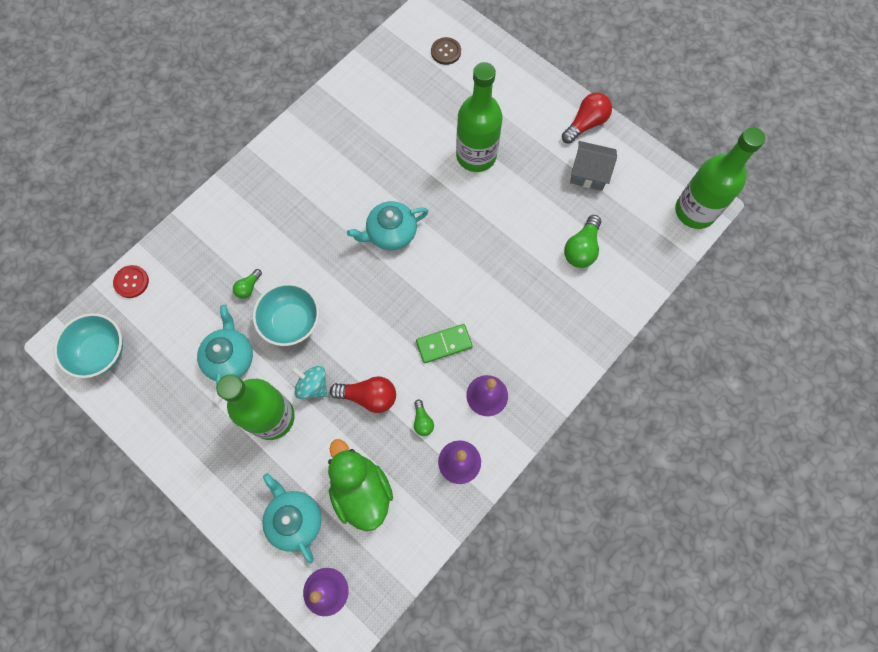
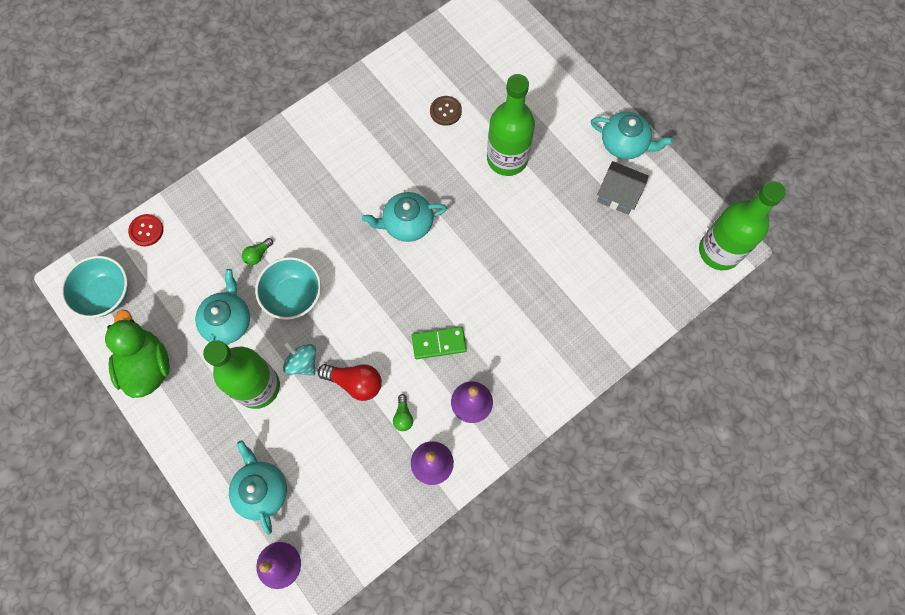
camera: 10 degrees right, 0 degrees up
green duck [328,439,393,531] -> green duck moved to [105,309,170,398]
brown button [431,37,461,65] -> brown button moved to [430,96,462,126]
red light bulb [562,93,612,144] -> turquoise teapot [591,112,673,159]
green light bulb [564,215,601,268] -> none

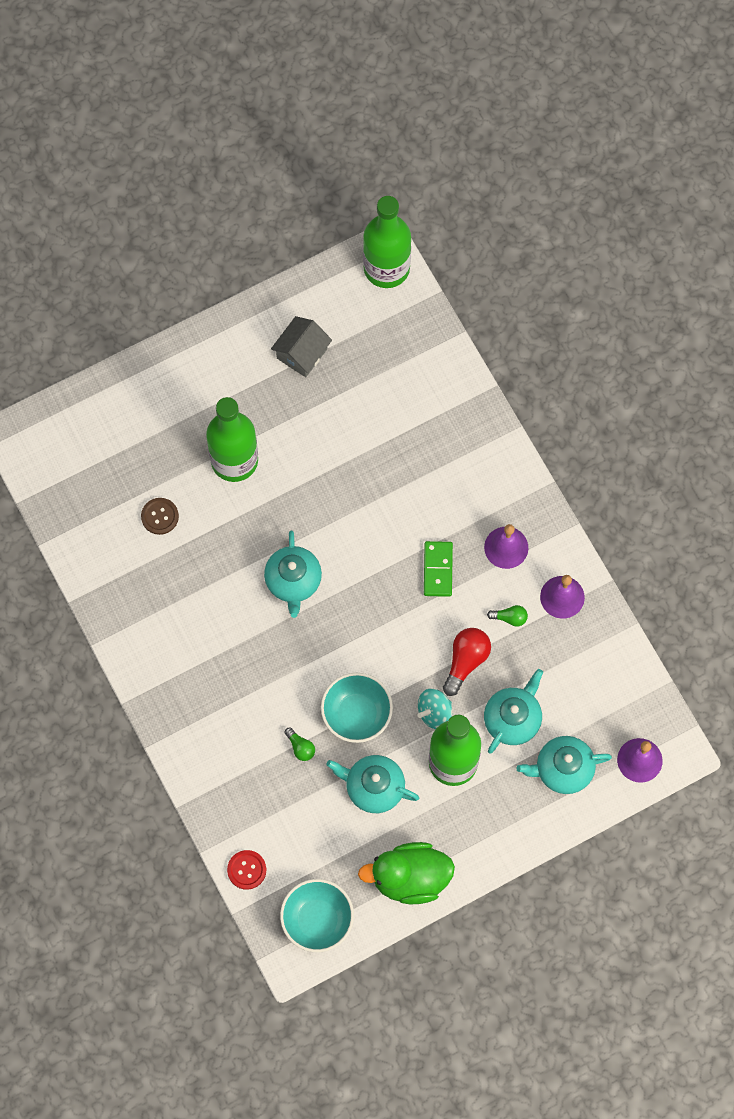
camera: 80 degrees left, 0 degrees up
turquoise teapot [591,112,673,159] -> turquoise teapot moved to [484,669,543,754]

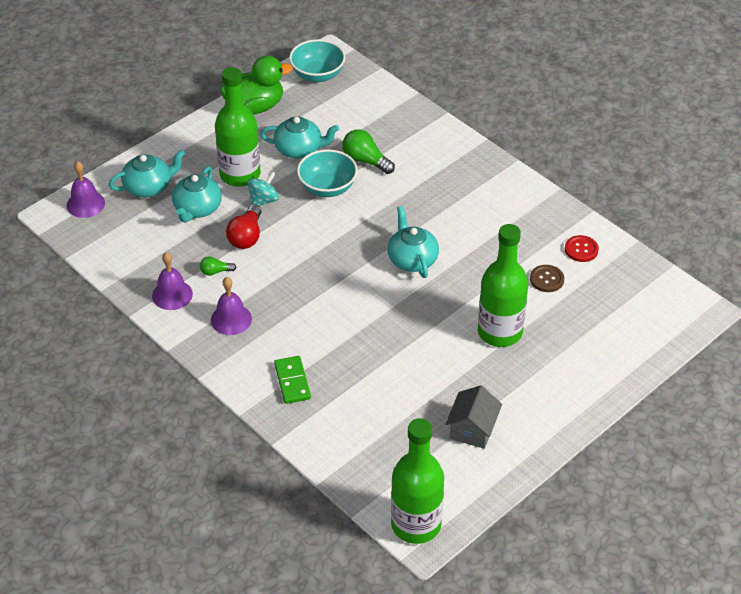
camera: 165 degrees right, 25 degrees down
red button [227,850,266,890] -> red button moved to [565,235,599,262]
green light bulb [284,727,315,761] -> green light bulb [342,129,395,174], size x1.78
green domino [424,541,453,597] -> green domino moved to [274,356,311,404]

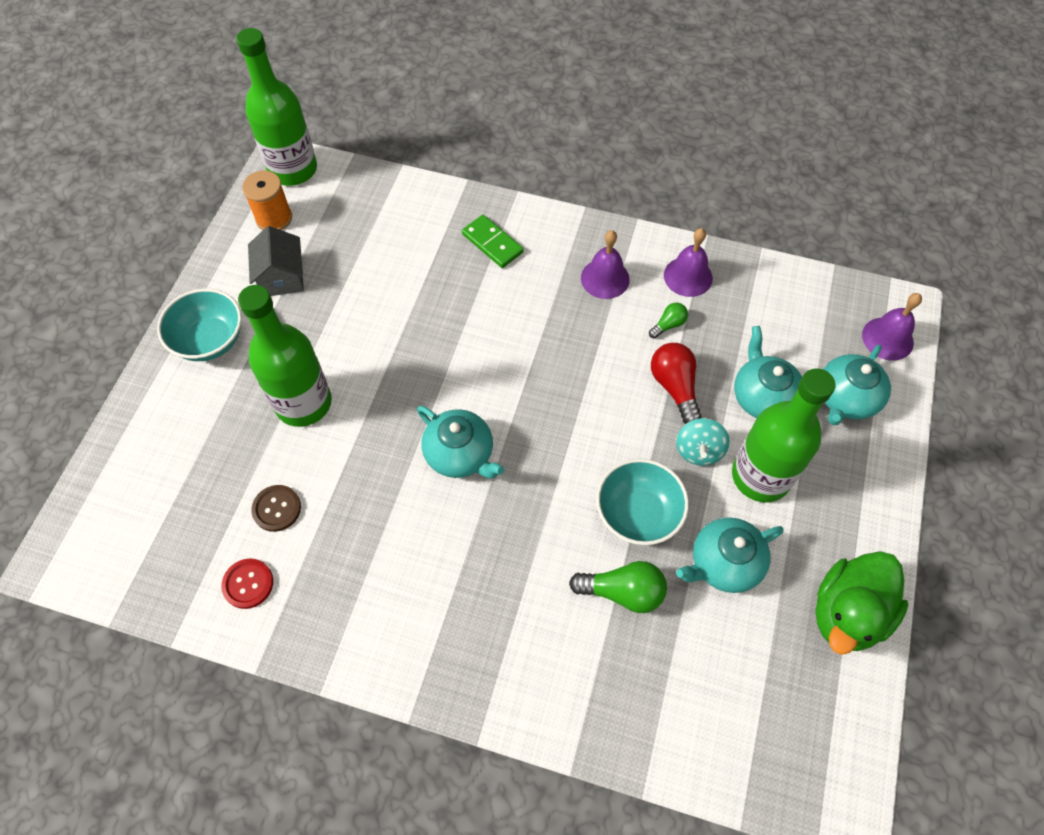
camera: 150 degrees right, 15 degrees up
turquoise bowl [289,39,345,82] -> turquoise bowl moved to [157,288,242,361]
none -> orange spool [242,170,292,230]

